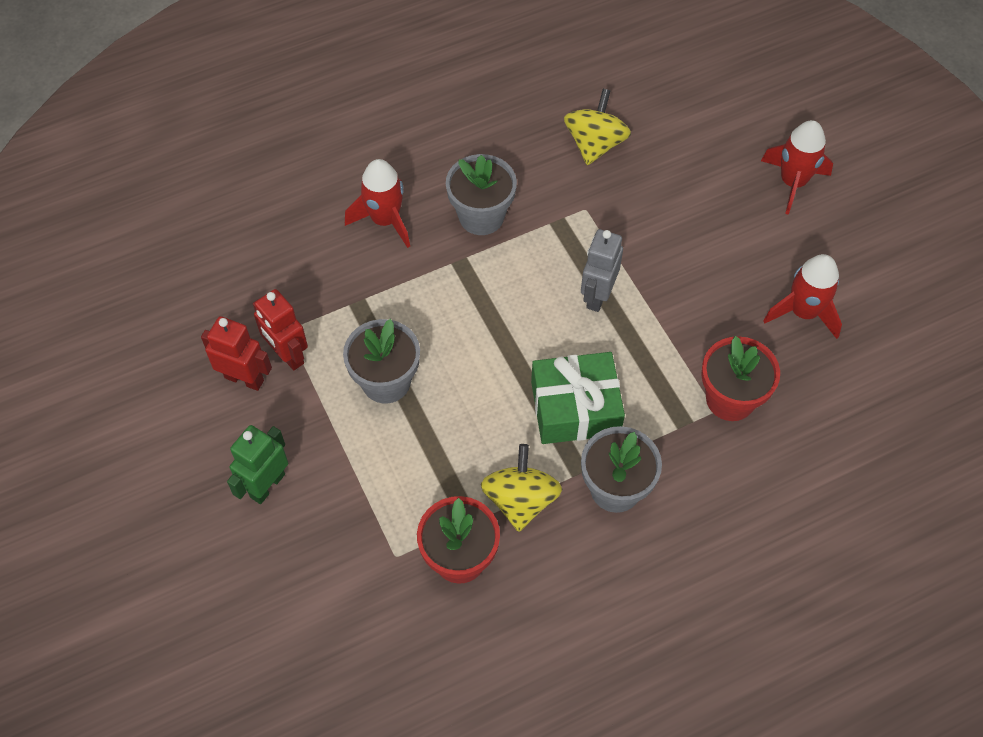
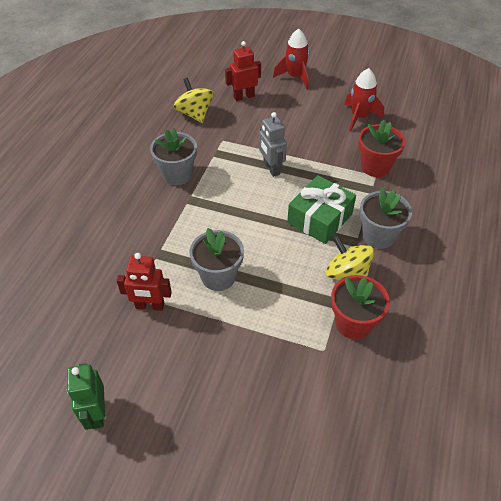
camera: 45 degrees left, 10 degrees down
red robot [201,316,272,391] -> red robot moved to [225,41,261,101]
green robot [227,425,288,504] -> green robot moved to [67,363,105,430]
red rocket [345,159,410,248] -> none

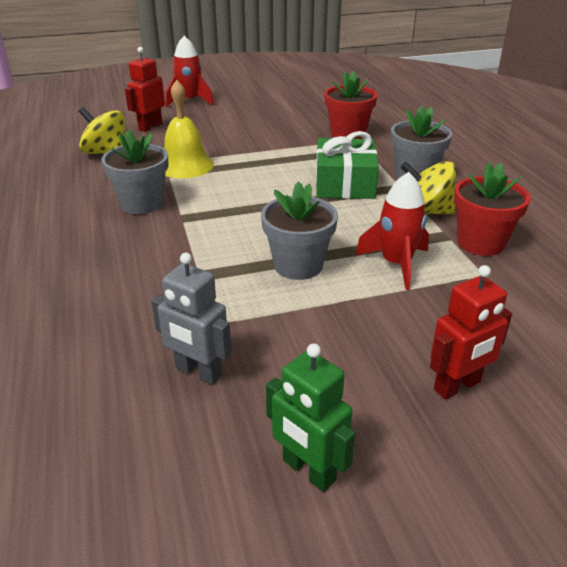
camera: 35 degrees left, 15 degrees down
red robot [116,253,172,311] -> red robot moved to [430,265,512,399]
grey robot [259,112,287,177] -> grey robot moved to [151,253,232,385]
red rocket [345,68,384,131] -> red rocket moved to [355,172,429,290]
none -> yellow bell [164,80,214,178]

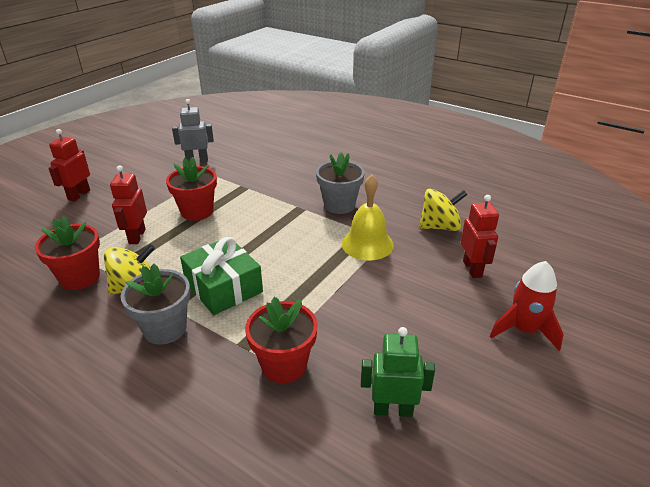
camera: 140 degrees right, 0 degrees up
grey flower pot [261,181,338,280] -> red flower pot [166,157,217,221]
green robot [266,343,355,492] -> green robot moved to [361,327,435,417]
red rocket [355,172,429,290] -> red robot [110,165,147,244]

